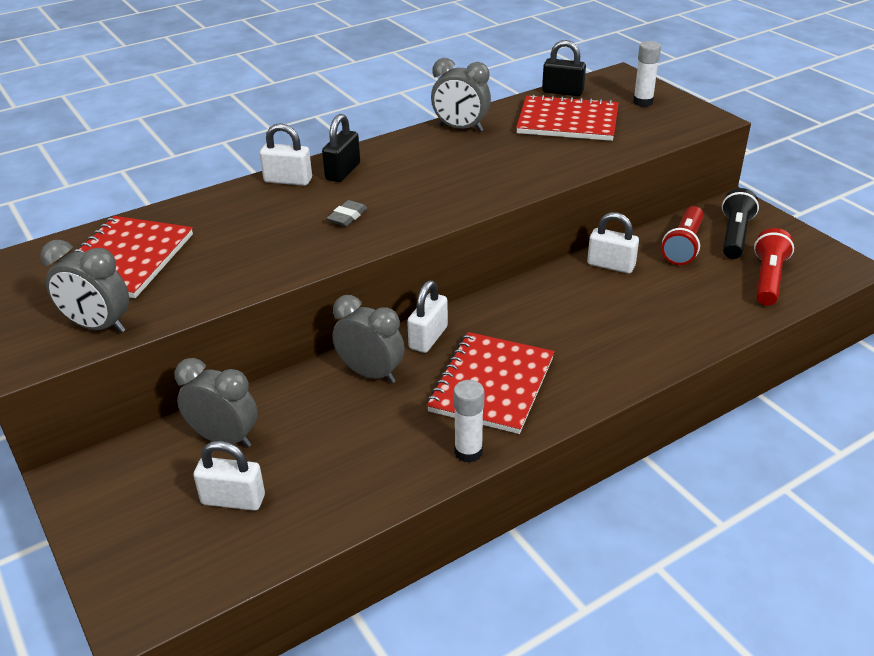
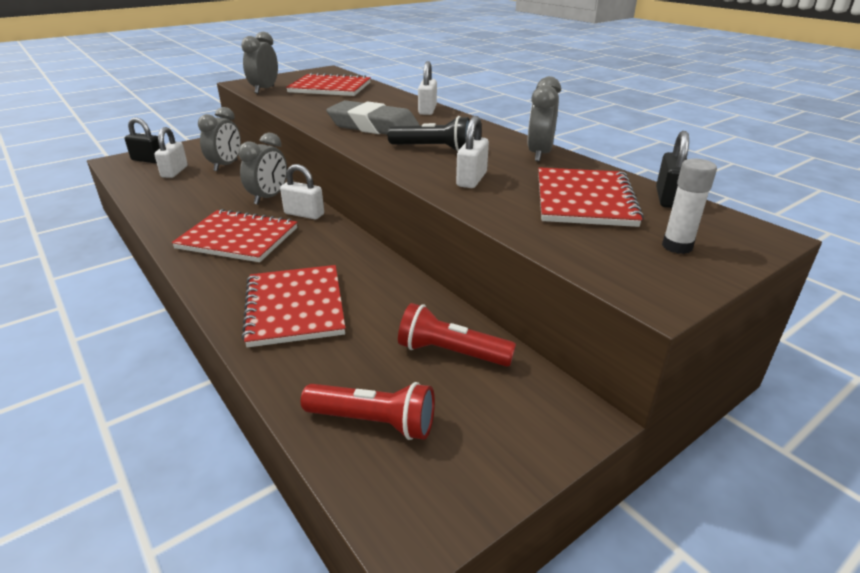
camera: 85 degrees right, 5 degrees down
black padlock [322,114,360,182] -> black padlock moved to [124,117,160,163]
grey eraser [327,200,367,226] -> grey eraser [326,100,419,135], size x2.48
white glue stick [453,380,485,463] -> none
white padlock [587,212,639,274] -> white padlock moved to [456,116,489,188]
black flashlight [722,188,759,259] -> black flashlight moved to [388,116,470,152]
none -> red notebook [241,265,346,347]

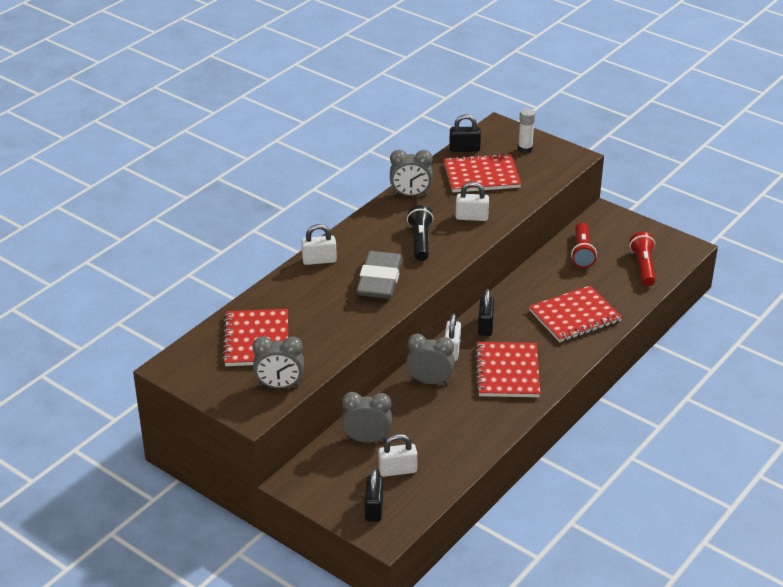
camera: 105 degrees left, 5 degrees up
none -> black padlock [478,289,494,336]

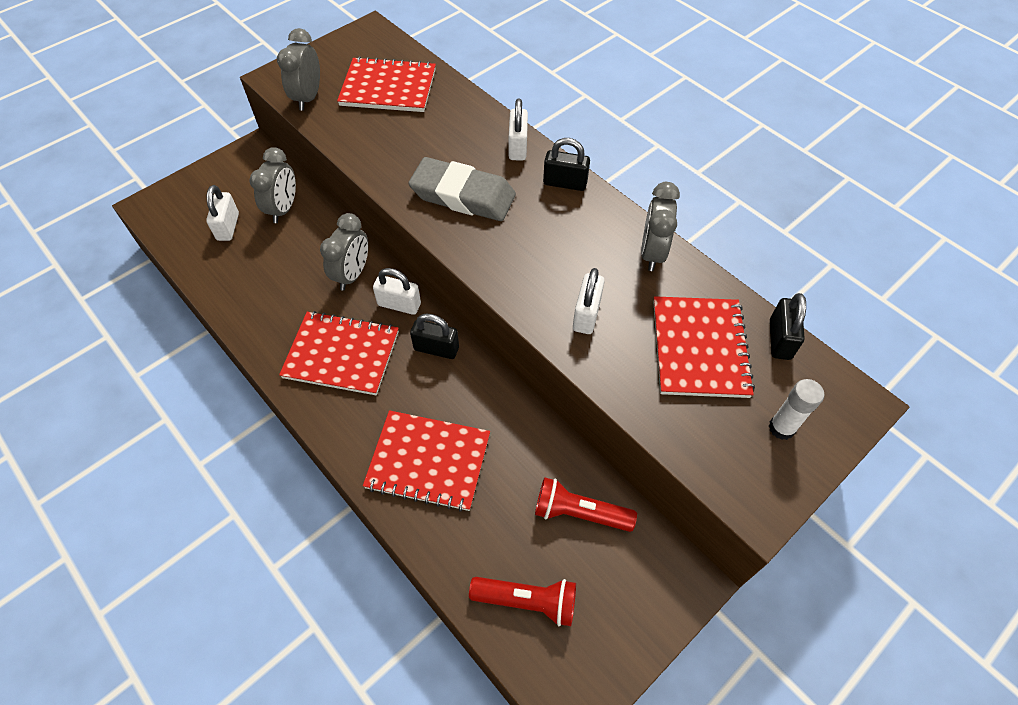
camera: 100 degrees right, 20 degrees up
black padlock [365,468,383,522] -> black padlock moved to [543,138,590,191]
black flashlight [407,205,433,261] -> none
red notebook [529,286,622,342] -> red notebook turned 60 degrees counterclockwise [363,410,490,512]

